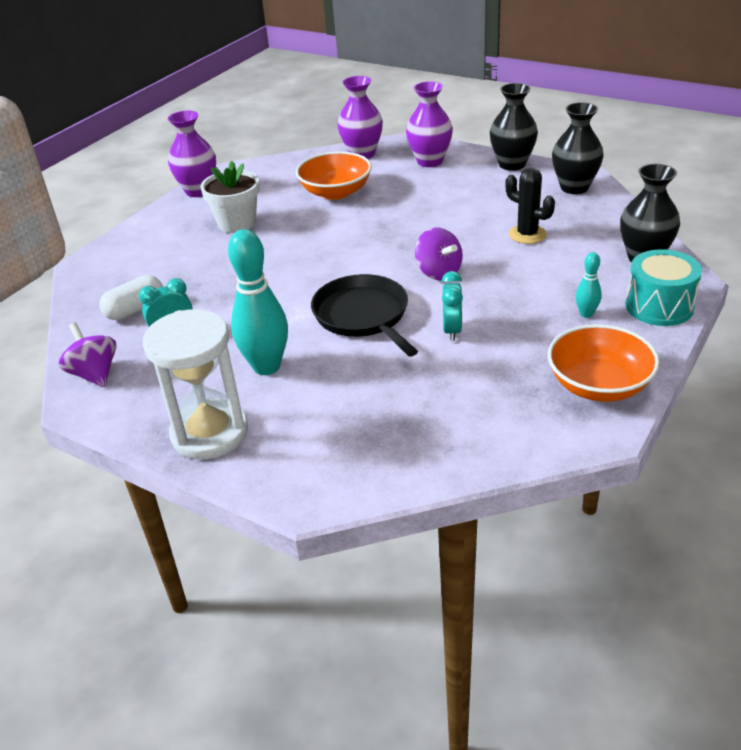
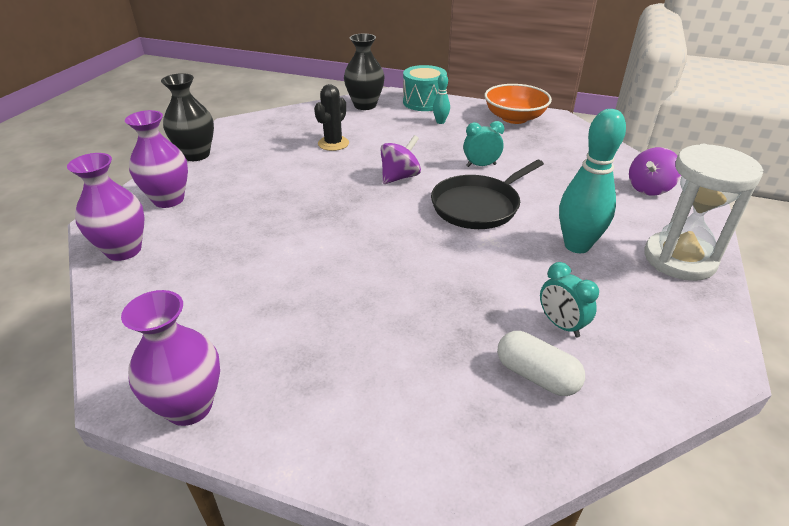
camera: 105 degrees left, 0 degrees up
purple spinning top [59,322,117,387] -> purple spinning top moved to [629,147,681,196]
white flower pot [200,161,260,233] -> none
orange bowl [296,151,372,200] -> none
black vase [552,102,604,194] -> none

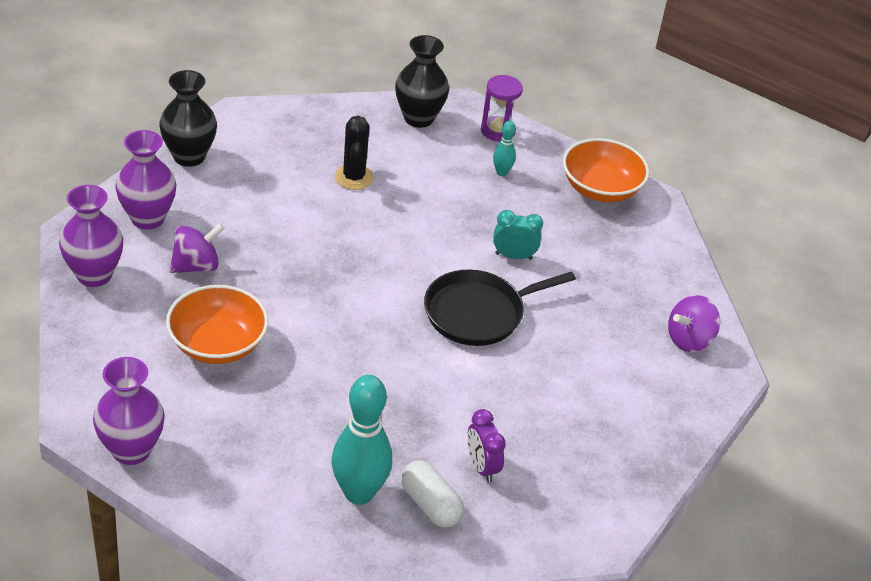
camera: 10 degrees right, 5 degrees up
black cactus [314,84,349,151] -> black cactus turned 45 degrees counterclockwise [334,116,374,190]
purple spinning top [380,135,421,184] -> purple spinning top moved to [170,223,225,273]
turquoise drum [403,65,447,111] -> purple hourglass [481,75,523,142]
turquoise clock [540,262,599,337] -> purple clock [467,409,506,482]
turquoise bowling pin [559,109,626,253] -> turquoise bowling pin moved to [332,375,392,505]
white hourglass [644,144,764,281] -> none
none -> orange bowl [166,285,268,364]

